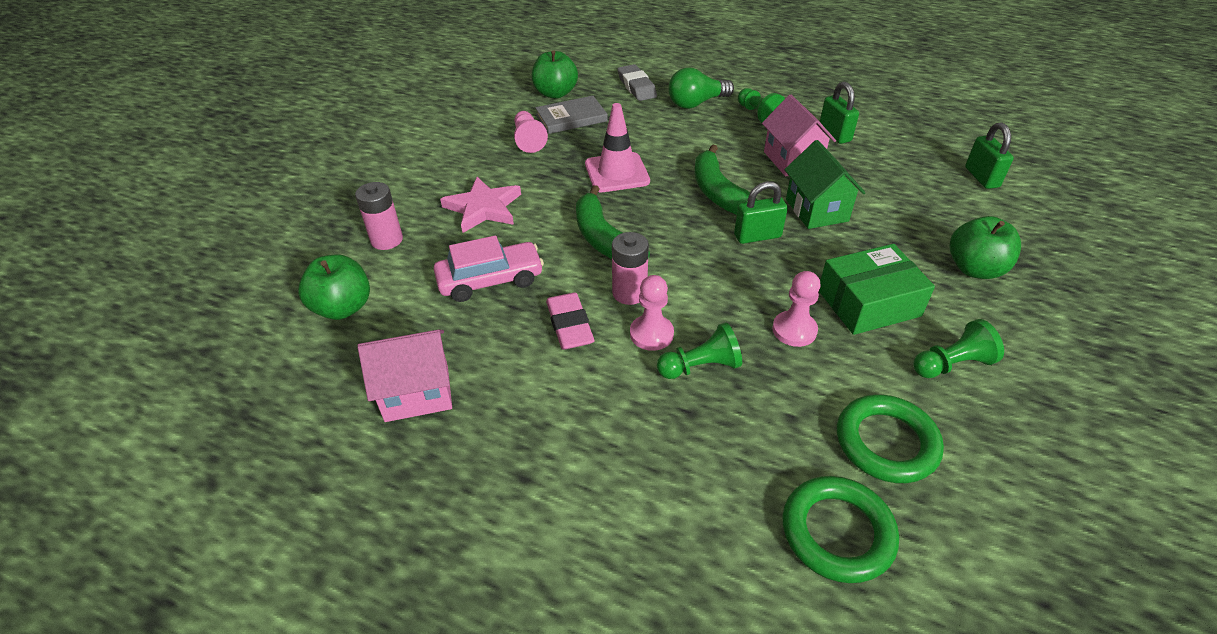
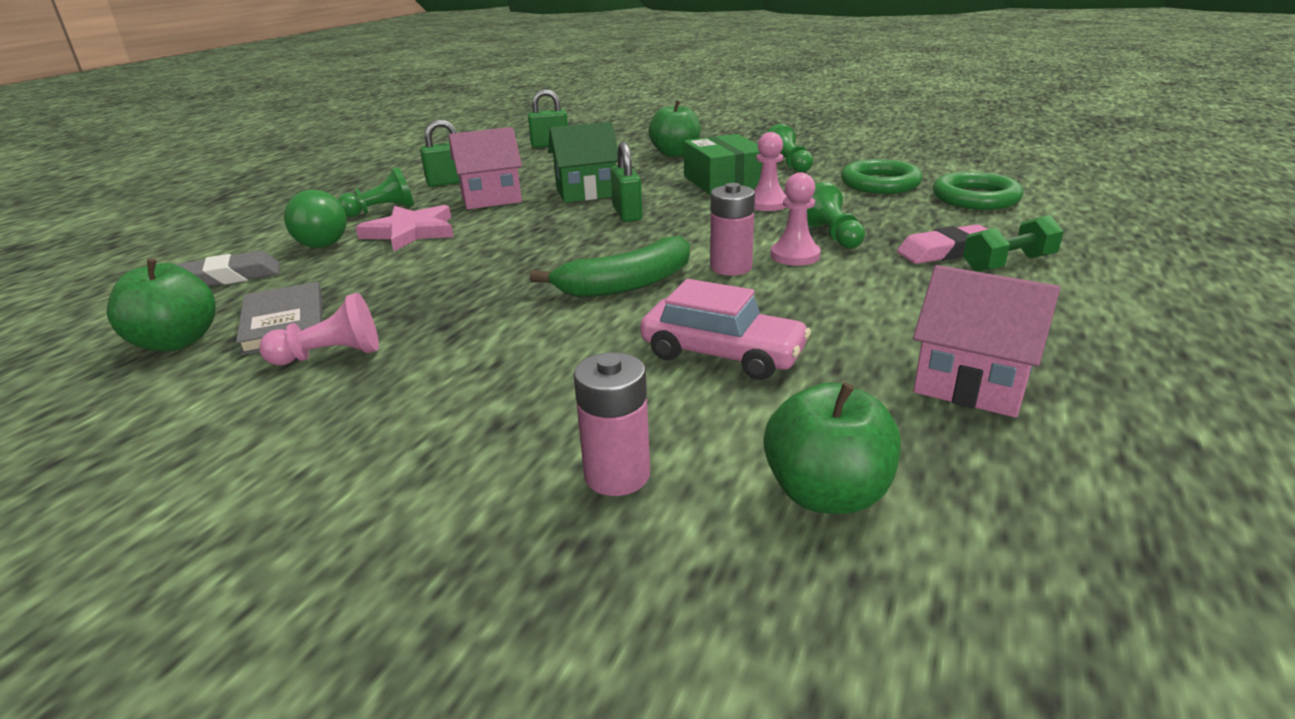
camera: 90 degrees left, 15 degrees down
pink house [358,330,452,422] -> pink house turned 45 degrees counterclockwise [913,265,1060,418]
pink car [434,236,544,302] -> pink car turned 135 degrees clockwise [640,279,811,380]
pink star [440,177,521,233] -> pink star moved to [356,205,454,251]
pink eraser [546,292,594,349] -> pink eraser moved to [897,224,987,264]
pink traffic cone [585,103,650,192] -> none
green banana [695,144,757,215] -> none
none -> green dumbbell [963,215,1064,272]

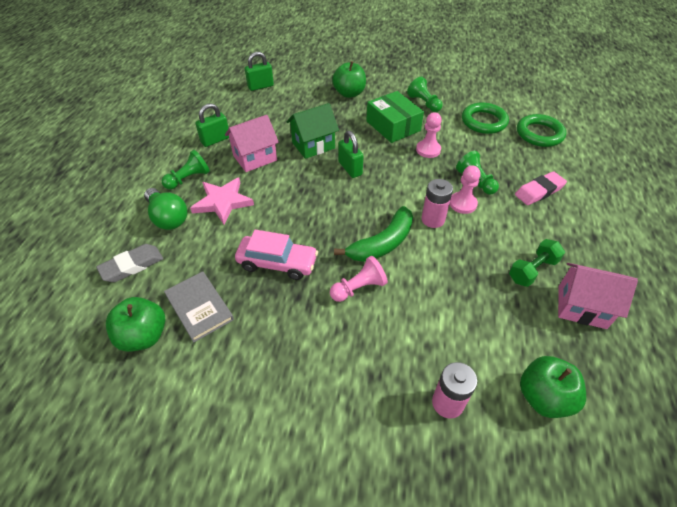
camera: 15 degrees left, 20 degrees up
pink pawn [259,293,379,365] -> pink pawn moved to [330,256,388,302]
pink car [640,279,811,380] -> pink car moved to [235,230,318,280]
green dumbbell [963,215,1064,272] -> green dumbbell moved to [509,239,565,287]

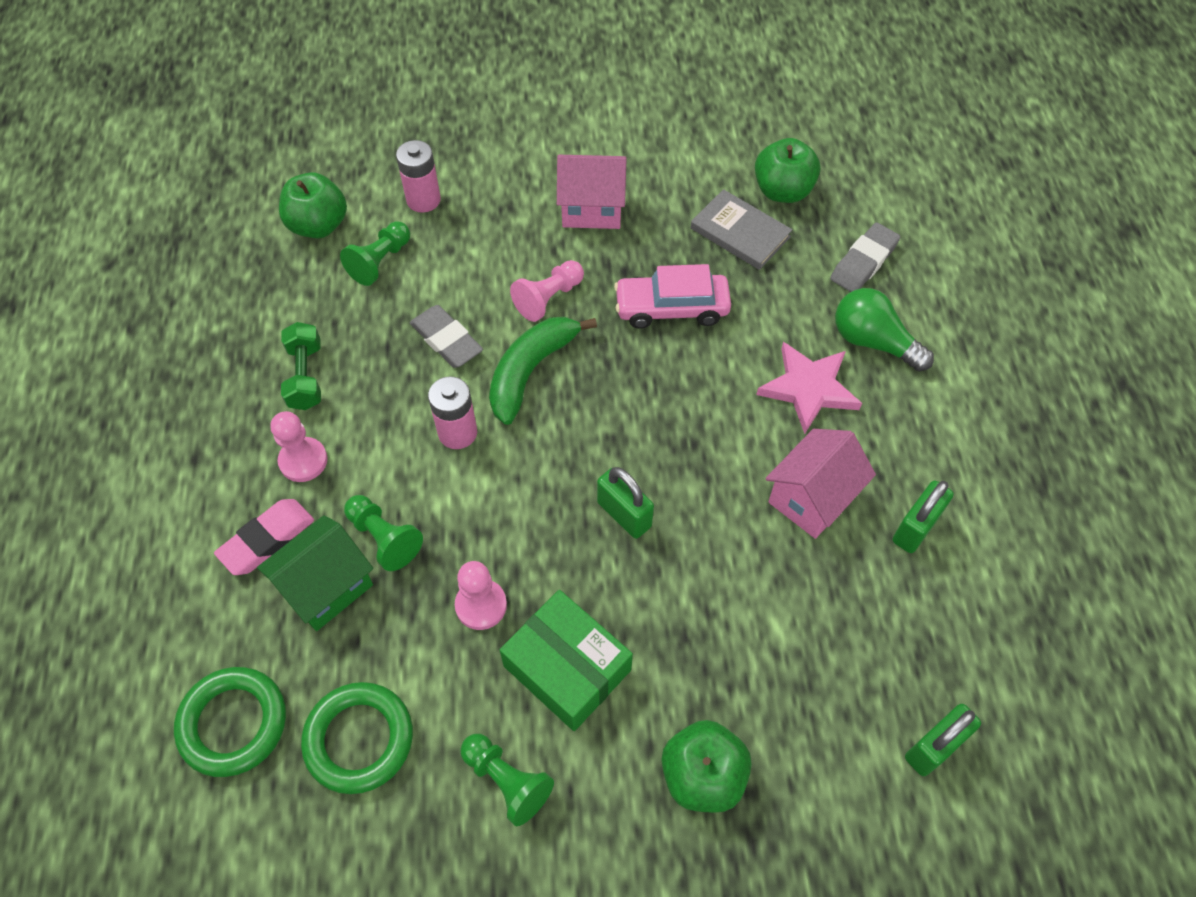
camera: 165 degrees right, 10 degrees up
green pawn [162,150,210,190] -> green pawn moved to [340,221,410,286]
green house [287,103,339,159] -> green house moved to [257,515,373,631]
pink pawn [450,165,481,214] -> pink pawn moved to [270,411,328,482]
green dumbbell [509,239,565,287] -> green dumbbell turned 45 degrees counterclockwise [281,322,321,410]
pink house [558,263,638,329] -> pink house moved to [557,155,627,229]
none -> grey eraser [410,305,483,368]

